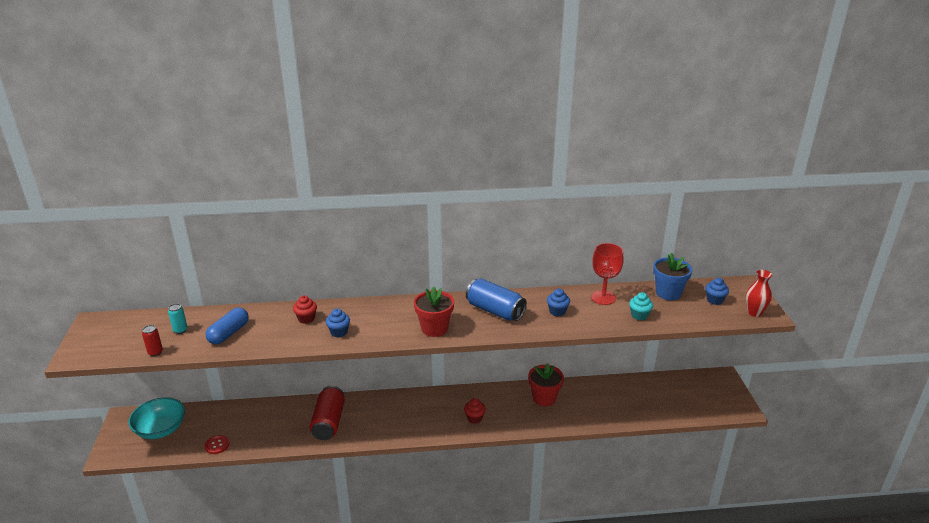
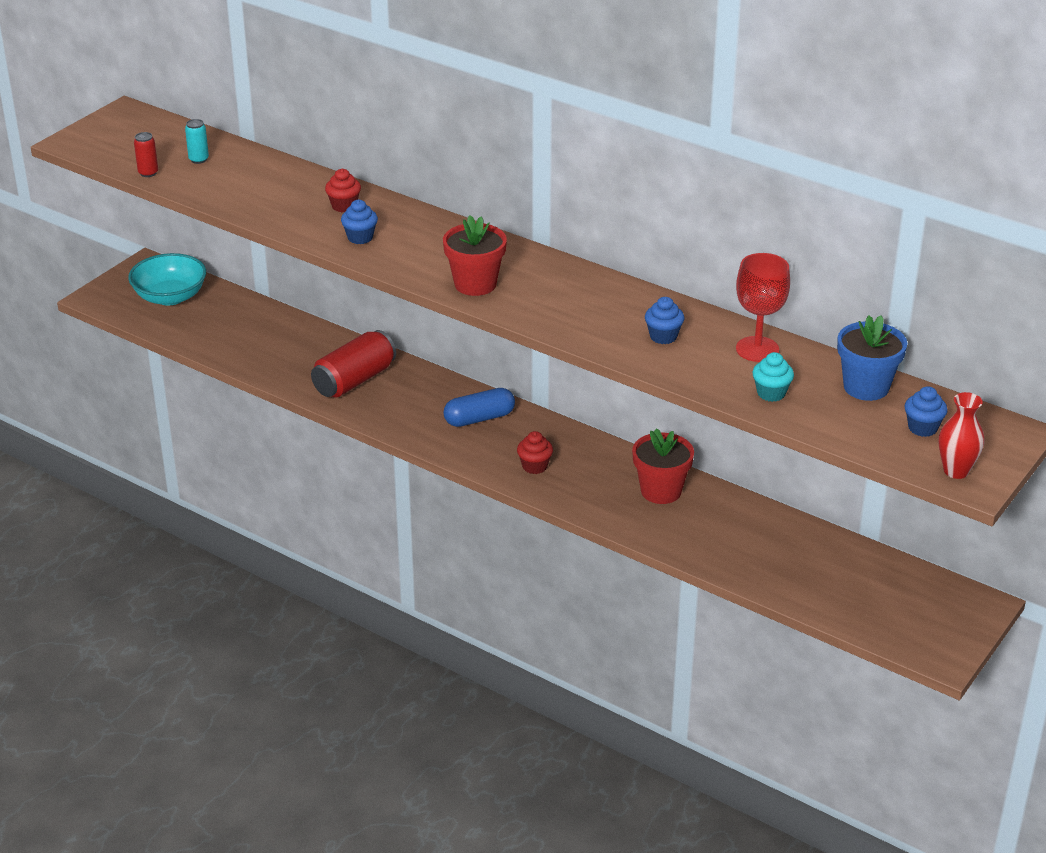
camera: 40 degrees right, 5 degrees up
red button [205,435,230,454] -> none
blue capsule [206,308,249,345] -> blue capsule moved to [443,388,515,427]
blue can [466,278,527,321] -> none

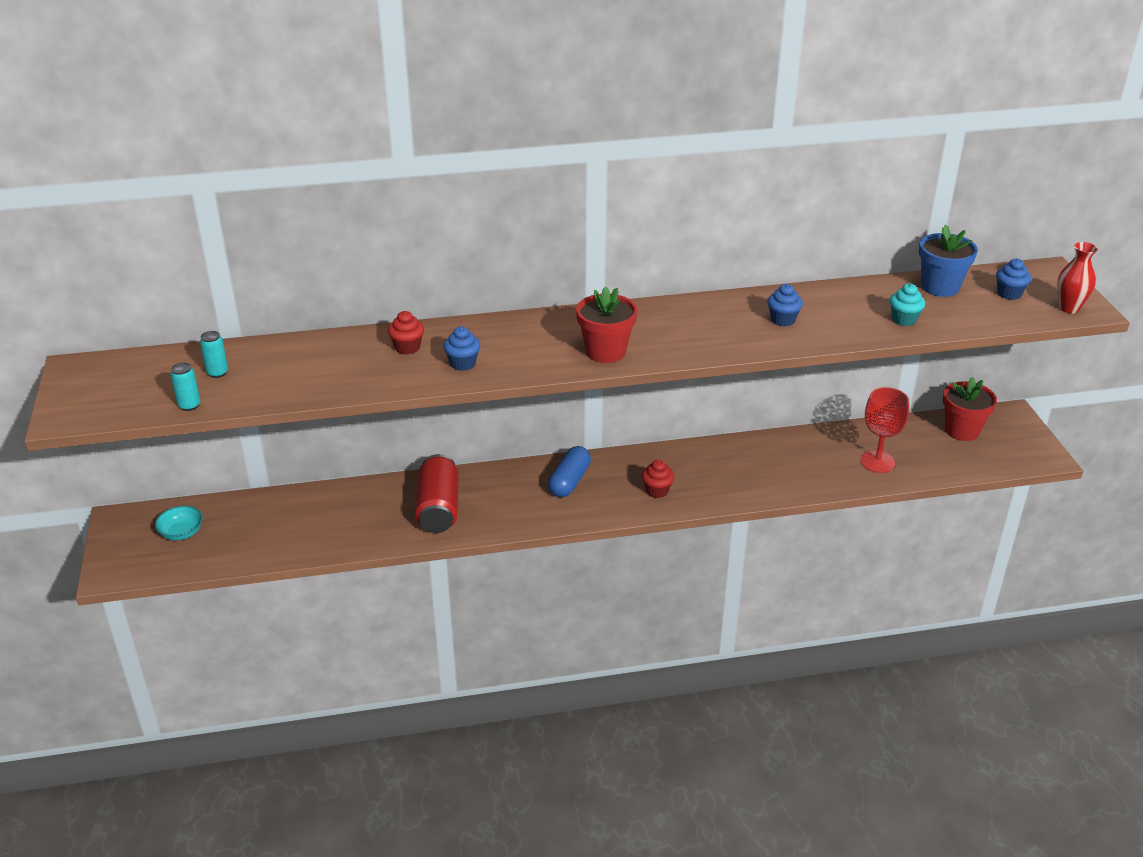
camera: 45 degrees left, 0 degrees up
turquoise bowl [128,253,206,306] -> turquoise bowl [155,506,203,540], size x0.57
red can [134,132,158,177] -> turquoise can [170,362,200,411]
red flower pot [632,428,694,504] -> red flower pot moved to [943,377,997,441]
red goblet [736,253,790,362] -> red goblet moved to [860,387,909,473]

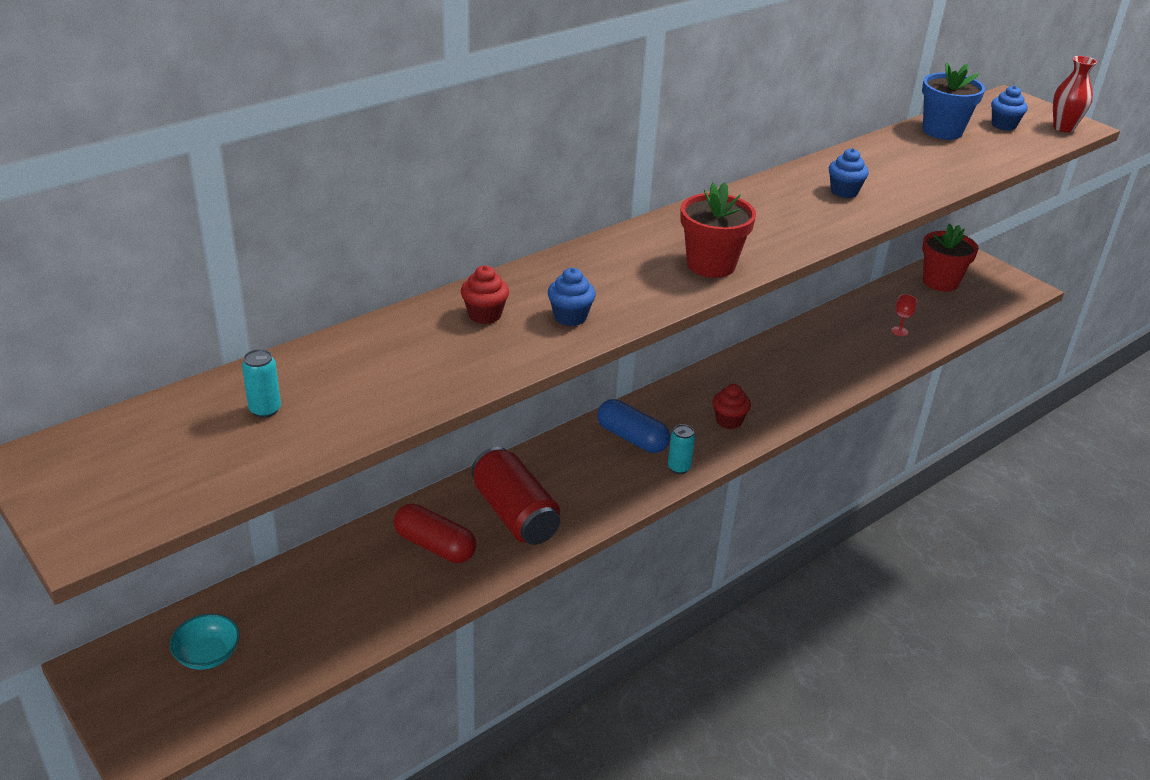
camera: 30 degrees left, 0 degrees up
turquoise can [170,362,200,411] -> turquoise can moved to [668,424,695,474]
blue capsule [548,446,591,497] -> blue capsule turned 45 degrees counterclockwise [597,399,670,453]
red goblet [860,387,909,473] -> red goblet [891,294,917,336], size x0.46
turquoise cupcake [890,284,925,326] -> none
none -> red capsule [394,503,477,563]

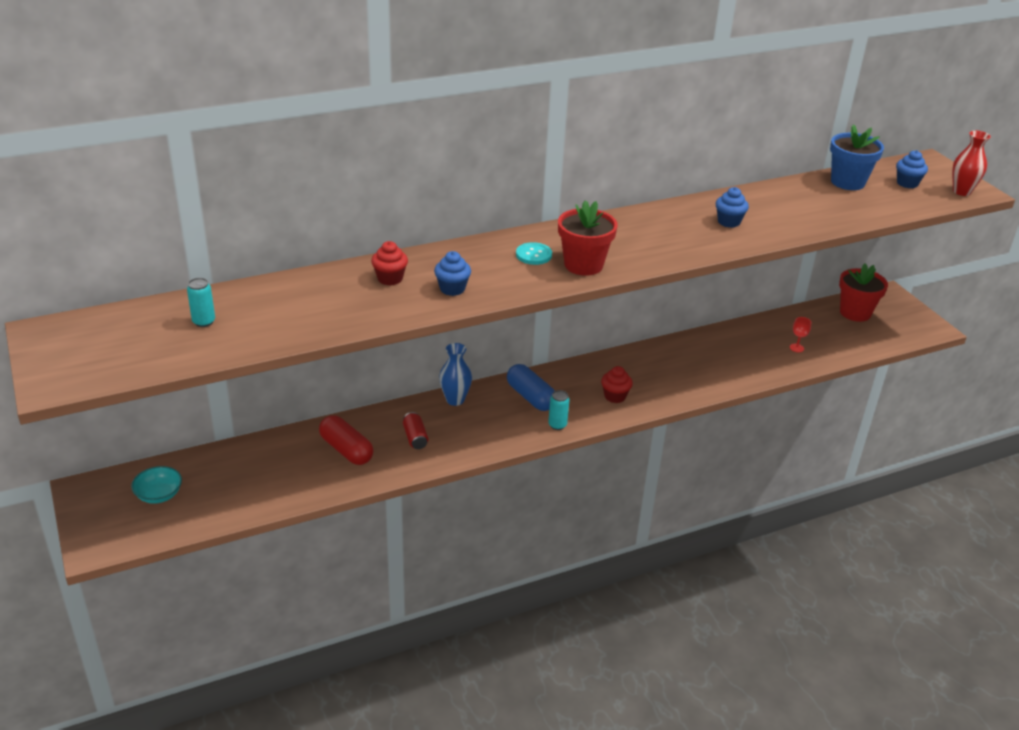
camera: 15 degrees right, 0 degrees up
red can [471,447,560,545] -> red can [403,412,428,449], size x0.48
none -> blue vase [439,343,472,406]
none -> turquoise button [516,242,552,265]

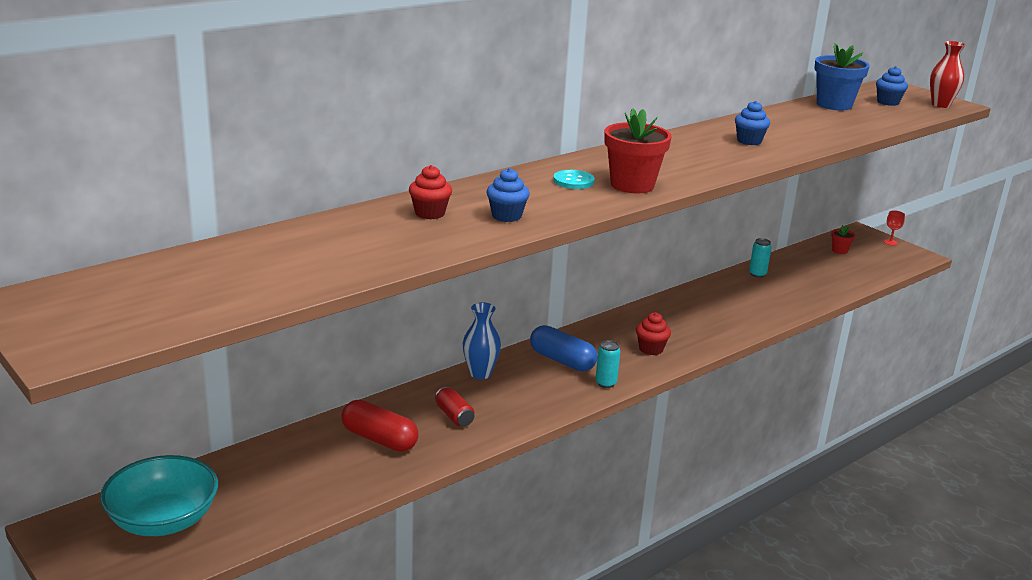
camera: 15 degrees left, 10 degrees down
turquoise bowl [131,466,182,504] -> turquoise bowl [100,455,218,536], size x1.76
turquoise can [187,278,215,327] -> turquoise can moved to [749,238,772,278]
red goblet [790,317,811,352] -> red goblet moved to [883,210,905,246]
red flower pot [839,263,888,322] -> red flower pot [831,225,855,254], size x0.48

